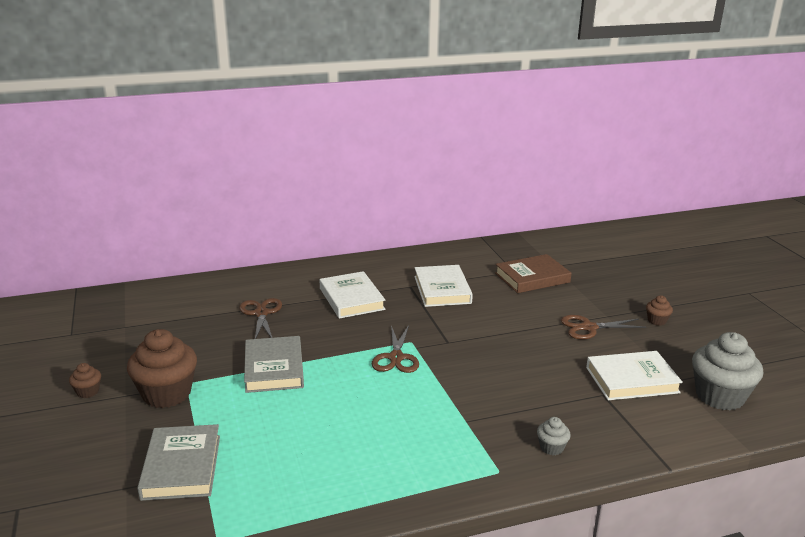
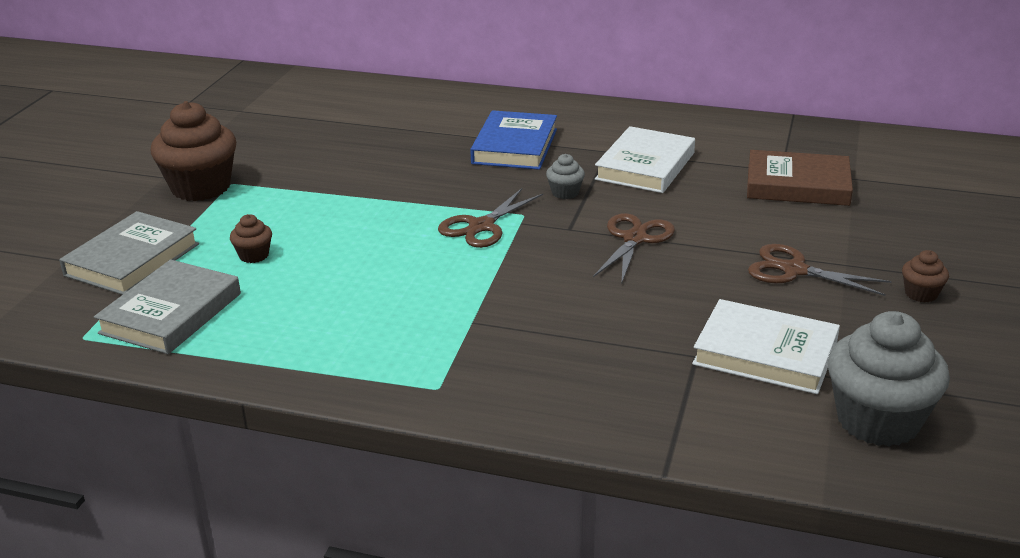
camera: 35 degrees right, 5 degrees up
brown cupcake [69,363,101,398] -> brown cupcake moved to [230,214,272,263]
brown scissors [239,298,282,339] -> brown scissors moved to [593,213,675,285]
grey book [244,336,304,393] -> grey book moved to [94,259,241,354]
white book [320,271,385,319] -> blue book [470,110,557,170]
grey cupcake [537,417,571,455] -> grey cupcake moved to [546,154,585,199]

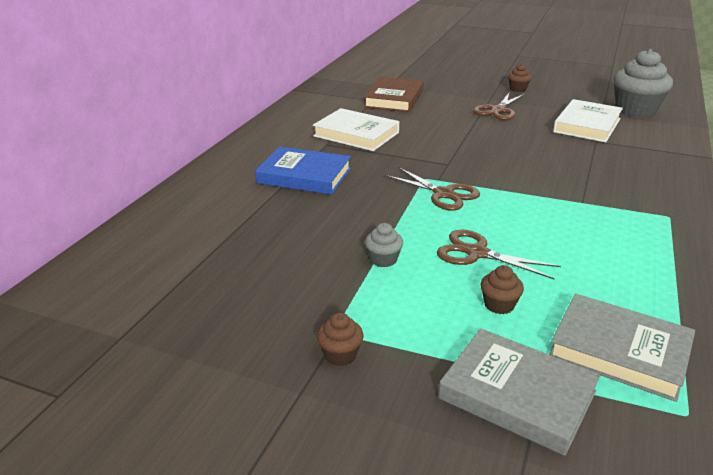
camera: 85 degrees left, 0 degrees up
brown cupcake [151,101,236,201] -> brown cupcake [316,313,364,366], size x0.46
grey cupcake [546,154,585,199] -> grey cupcake moved to [365,223,403,267]
brown scissors [593,213,675,285] -> brown scissors moved to [437,229,561,280]

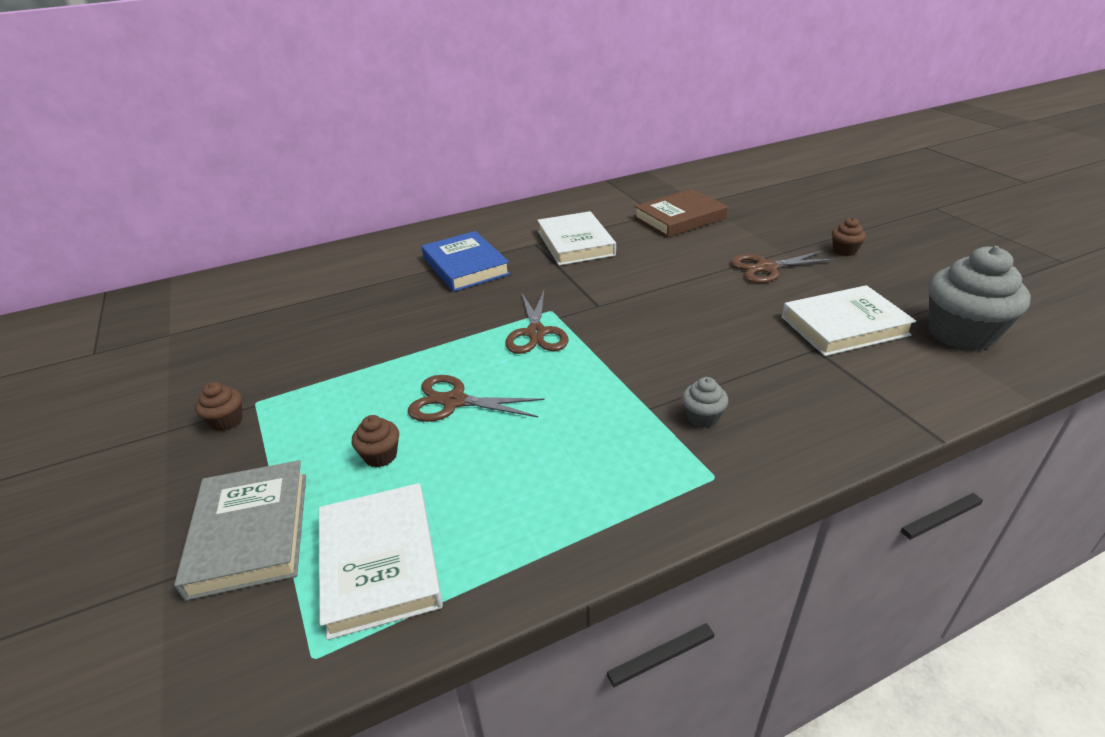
camera: 45 degrees right, 5 degrees up
grey cupcake [365,223,403,267] -> grey cupcake moved to [682,377,728,428]
brown scissors [437,229,561,280] -> brown scissors turned 60 degrees counterclockwise [408,375,545,422]
grey book [549,293,695,402] -> white book [319,483,443,640]

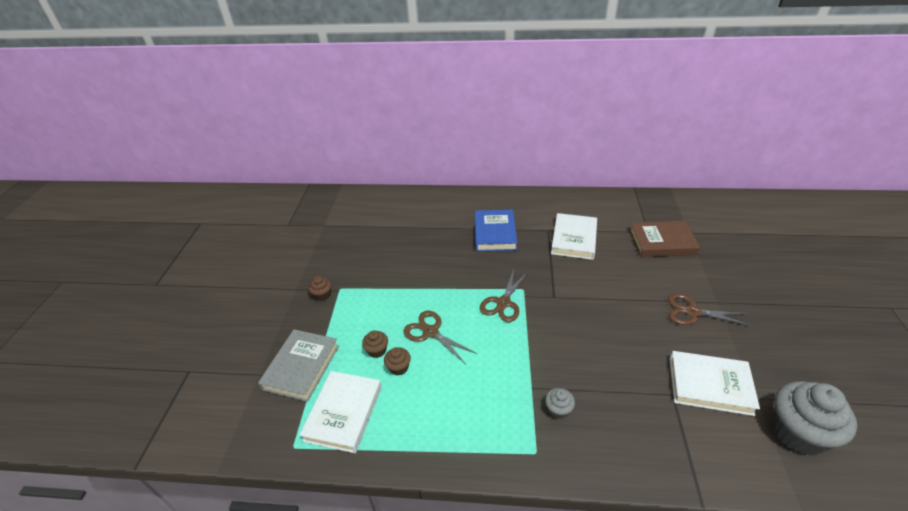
camera: 30 degrees right, 5 degrees up
brown cupcake [832,218,866,256] -> brown cupcake moved to [384,347,411,376]

